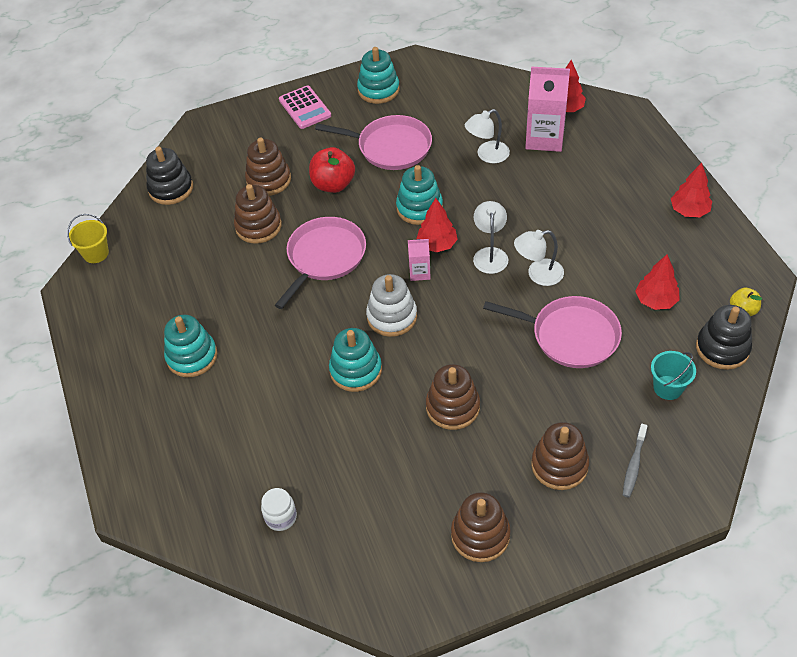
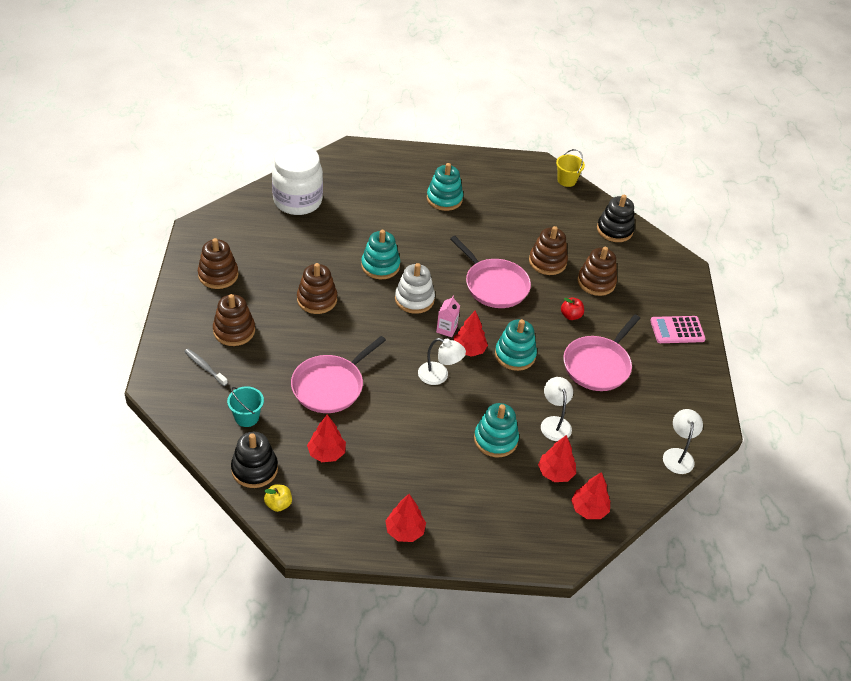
camera: 105 degrees right, 5 degrees down
white jar [261,488,297,531] -> white jar [272,144,323,215], size x2.37
red apple [309,147,355,193] -> red apple [561,298,584,320], size x0.58
turquoise stacking toy [357,47,400,104] -> turquoise stacking toy moved to [474,403,519,457]
white lamp [514,230,564,286] -> white lamp moved to [663,409,703,474]
pink carton [525,66,570,152] -> red tree [538,435,576,482]

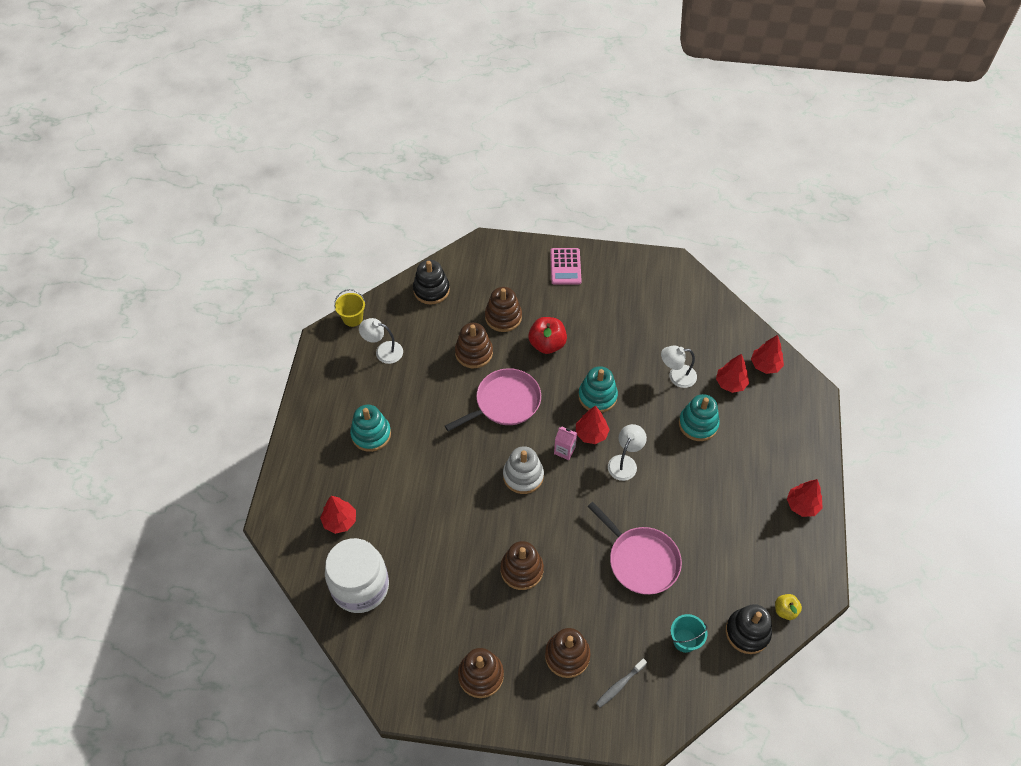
camera: 80 degrees left, 10 degrees up
red tree [307,415,346,462] -> red tree moved to [320,496,356,534]
turquoise stacking toy [361,230,400,279] -> none
red apple [561,298,584,320] -> red apple [528,317,567,354], size x1.72
pink pan [563,315,640,391] -> none
white lamp [663,409,703,474] -> white lamp moved to [359,318,403,364]

